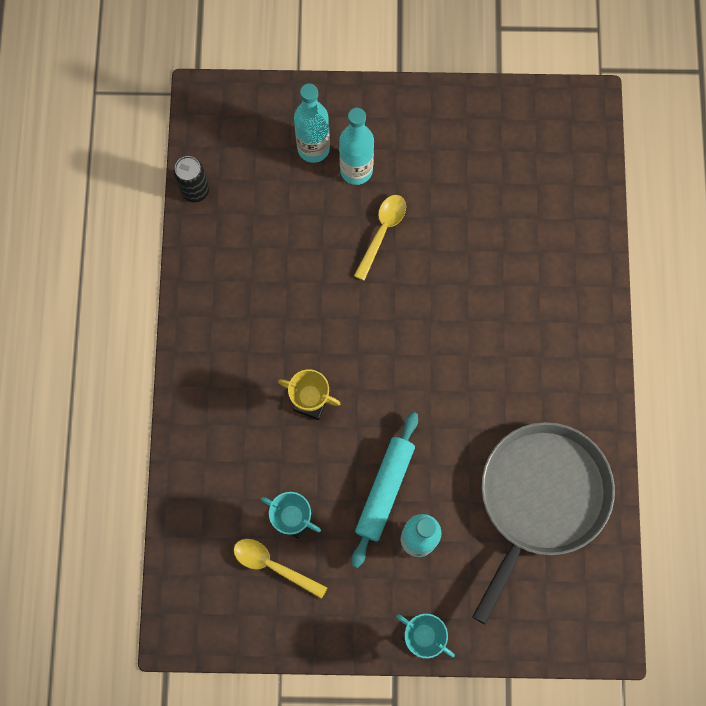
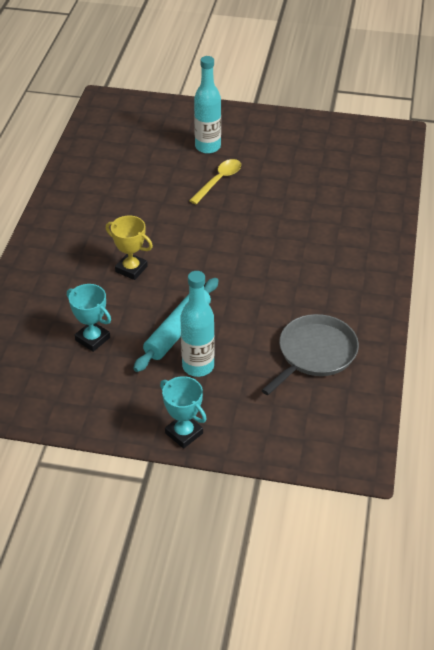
camera: 10 degrees right, 30 degrees down
black can [174,156,209,202] -> none
yellow spoon [234,539,327,599] -> none
turquoise bottle [294,83,330,163] -> none
grey pan [472,422,615,625] -> grey pan [262,314,359,395], size x0.66

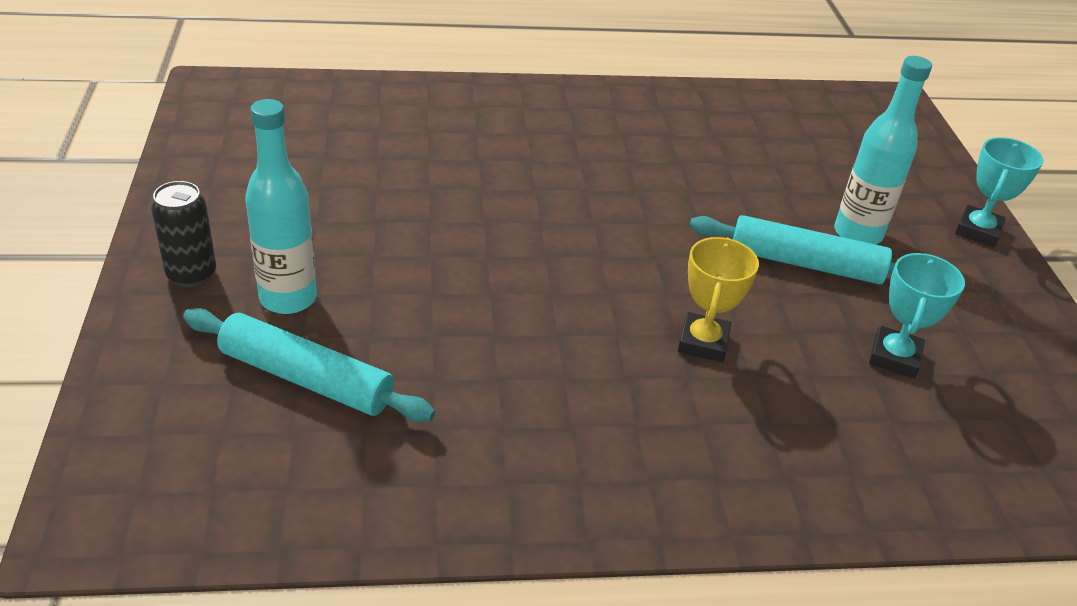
camera: 110 degrees left, 5 degrees down
yellow spoon [189,159,241,204] -> none
grey pan [262,314,359,395] -> none
none -> black can [151,181,216,287]
none -> turquoise rolling pin [183,308,435,422]

